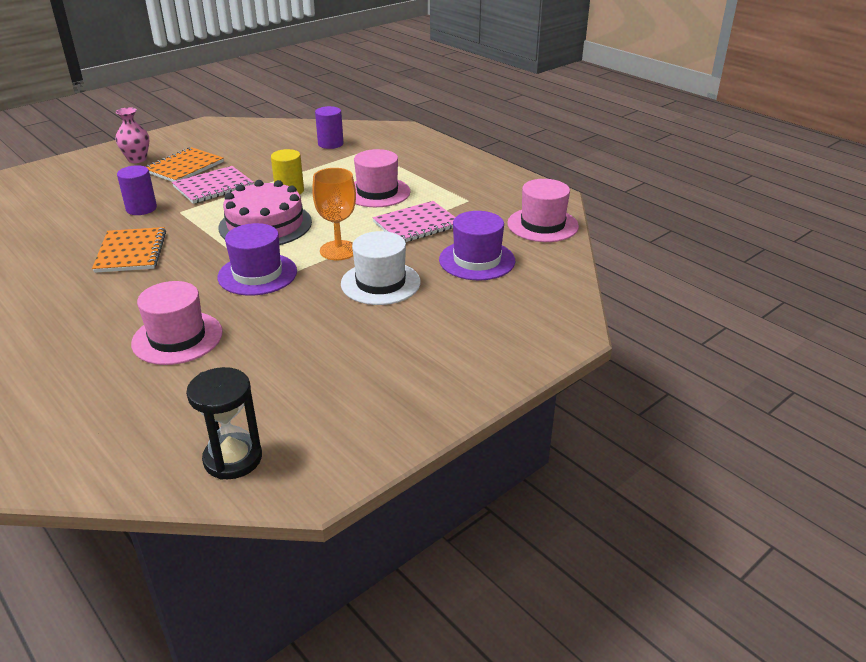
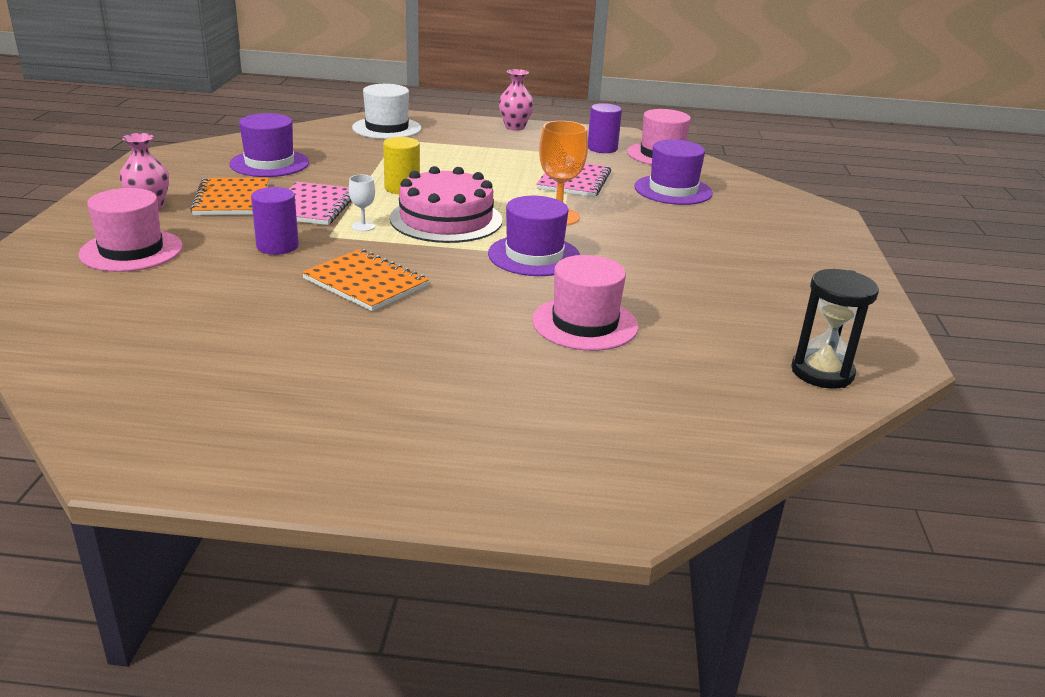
camera: 45 degrees left, 5 degrees down
purple cylinder [315,106,344,149] -> purple cylinder moved to [588,103,622,153]
white hat [341,231,421,305] -> white hat moved to [352,84,422,139]
pink hat [354,149,411,207] -> pink hat moved to [79,188,183,272]
none -> purple hat [229,113,309,177]
none -> white goblet [349,175,375,231]
none -> pink vase [499,69,534,131]

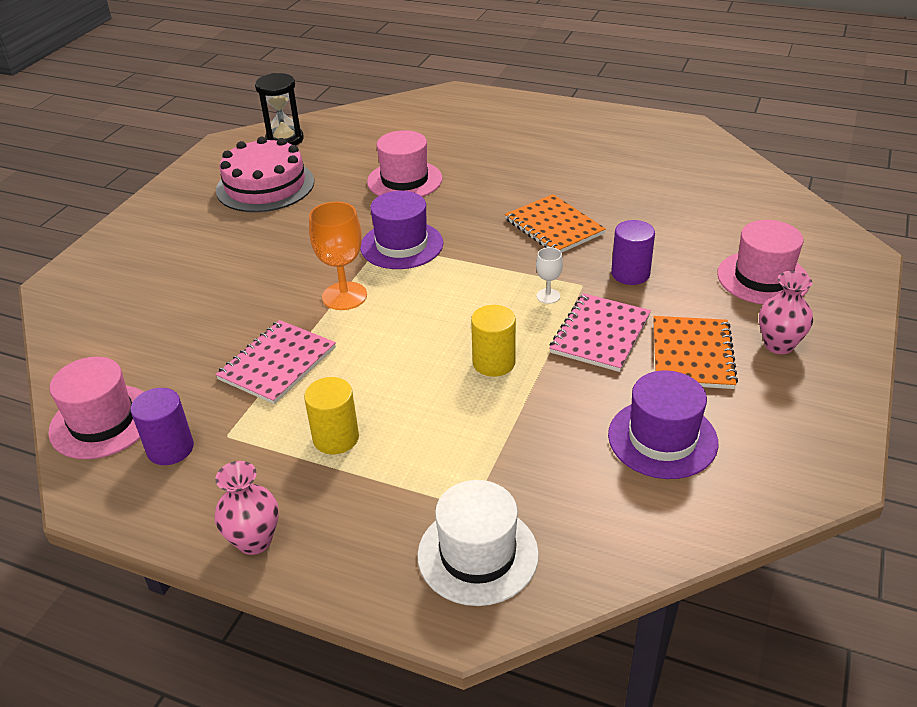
camera: 160 degrees left, 10 degrees up
pink cake [390,166,502,243] -> pink cake moved to [216,137,314,212]
purple hat [634,140,713,205] -> none
none -> yellow cylinder [304,377,359,454]

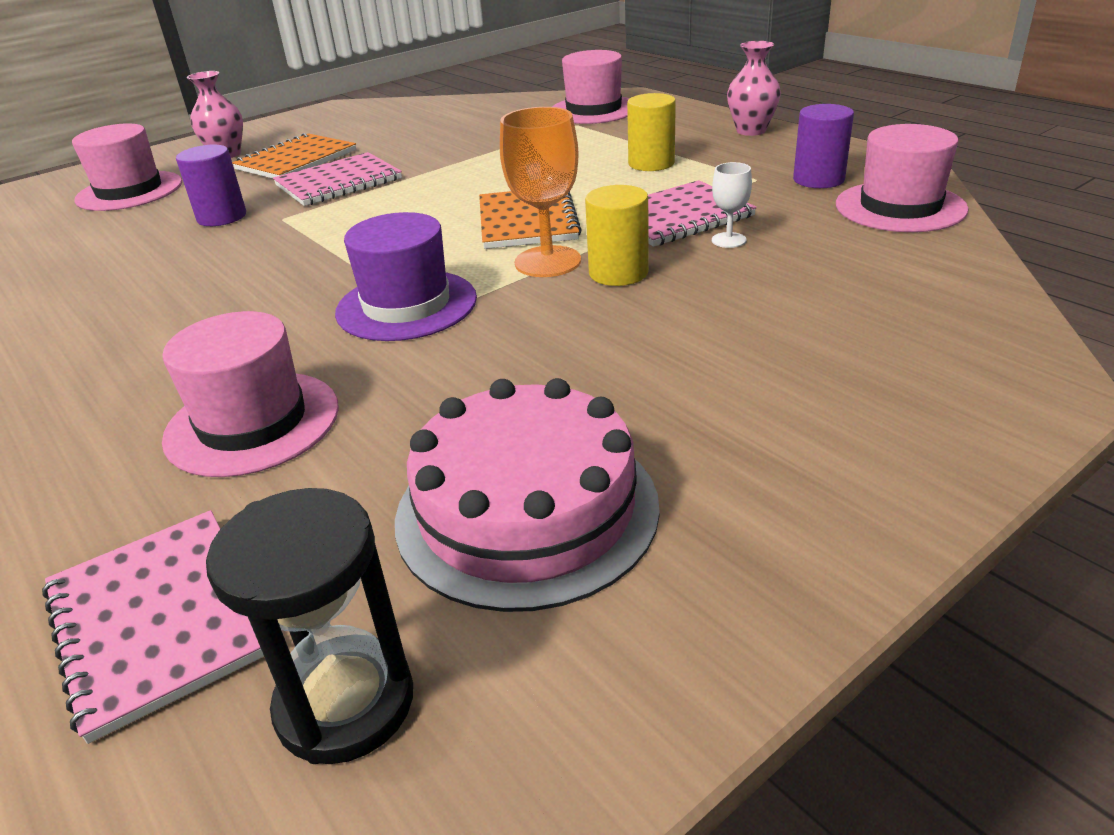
camera: 150 degrees left, 5 degrees down
white hat [417,480,539,606] -> pink hat [552,50,630,124]
yellow cylinder [471,305,516,377] -> yellow cylinder moved to [585,185,649,286]
orange notebook [505,194,606,252] -> orange notebook moved to [479,191,582,249]
white goblet [536,247,563,304] -> white goblet moved to [712,162,752,248]
purple hat [608,370,718,479] -> none
none -> pink notebook [42,510,264,744]

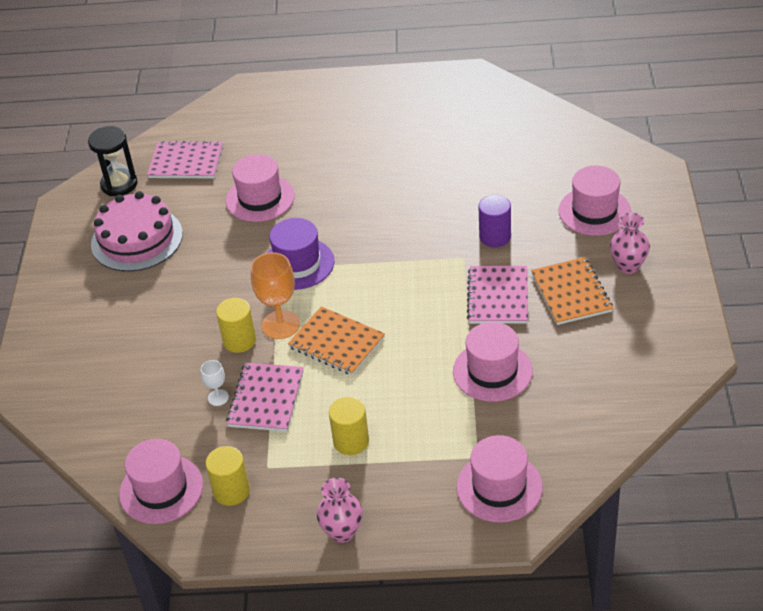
camera: 130 degrees right, 10 degrees up
purple cylinder [793,104,854,188] -> yellow cylinder [206,446,250,506]
none -> pink hat [453,322,533,402]

